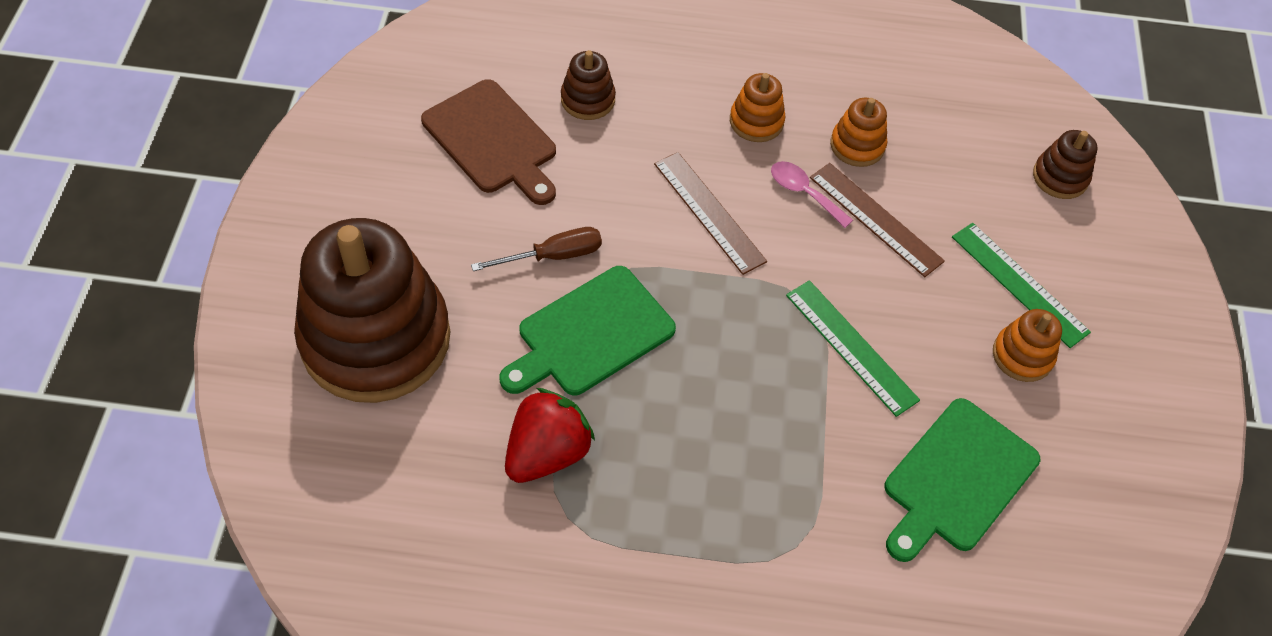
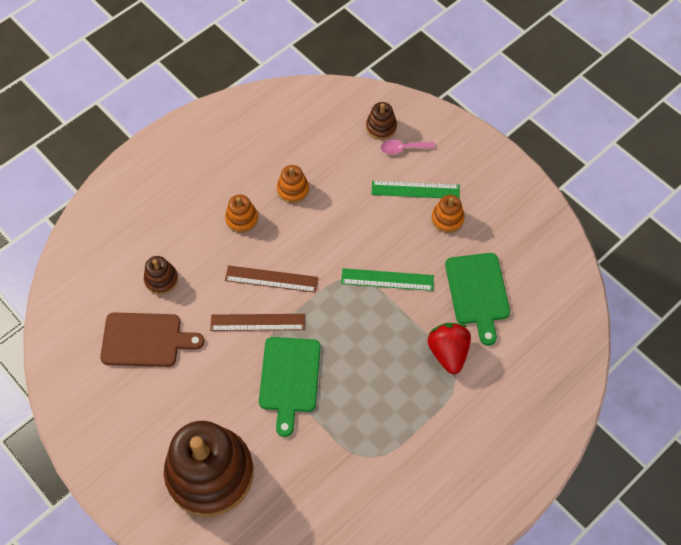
camera: 45 degrees left, 5 degrees up
brown screwdriver [471,227,602,271] -> none
red strawberry [505,388,595,483] -> red strawberry moved to [428,323,471,374]
pink spoon [771,161,853,228] -> pink spoon moved to [381,140,435,154]
brown ruler [810,163,945,277] -> brown ruler moved to [210,314,305,331]

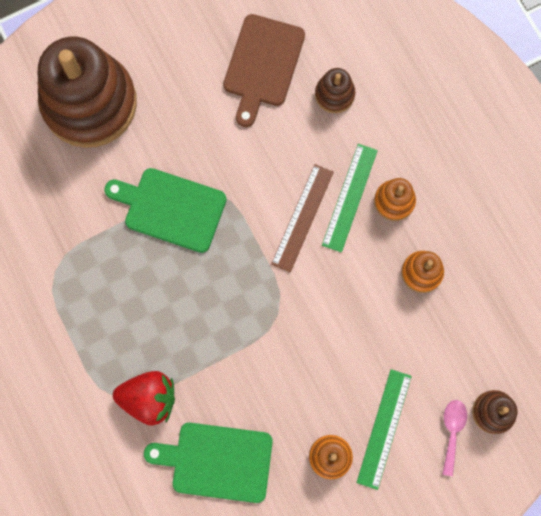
camera: 105 degrees right, 15 degrees up
brown ruler [210,314,305,331] -> none
green ruler [341,268,434,291] -> green ruler moved to [322,144,378,252]

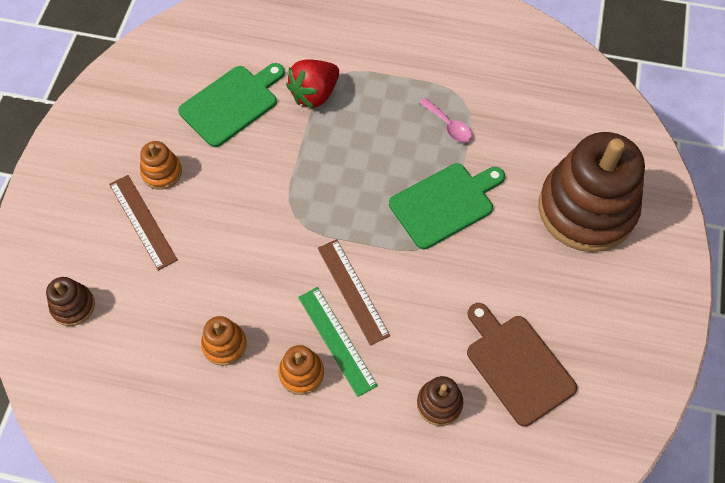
camera: 130 degrees right, 15 degrees down
green ruler [356,369,412,490] -> brown ruler [109,175,178,270]
pink spoon [442,400,467,476] -> pink spoon moved to [420,98,472,143]

